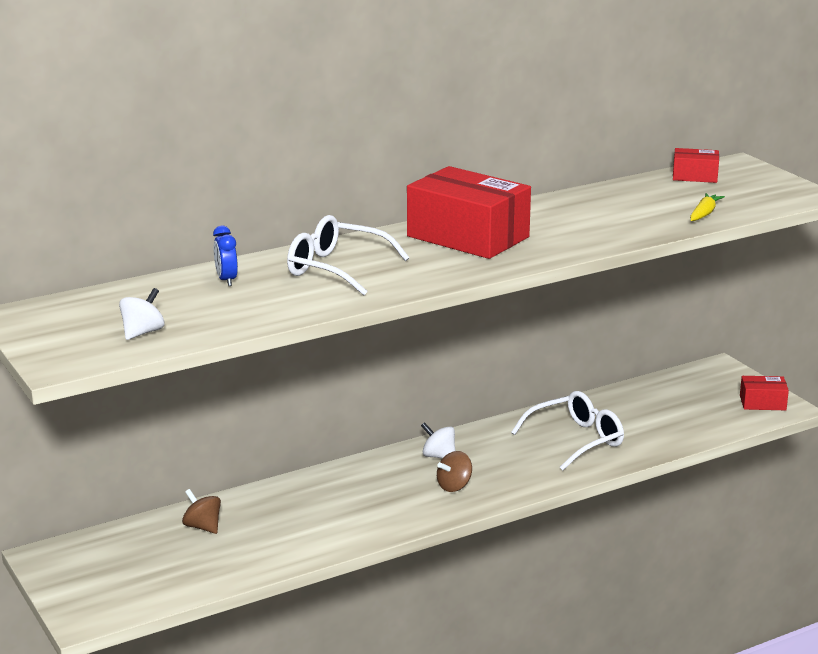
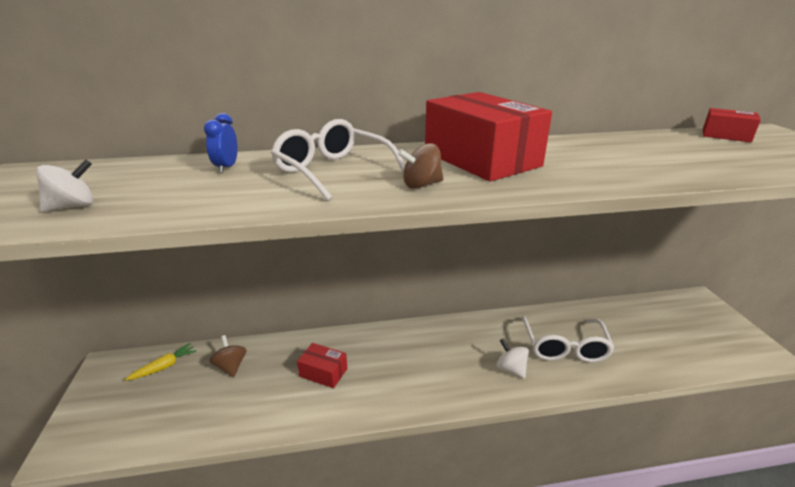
camera: 20 degrees right, 5 degrees up
white spinning top [421,422,455,459] -> white spinning top moved to [496,338,529,379]
brown spinning top [437,451,472,492] -> brown spinning top moved to [398,143,444,189]
white glasses [511,391,624,470] -> white glasses turned 105 degrees clockwise [521,316,615,362]
yellow carrot [690,193,725,221] -> yellow carrot moved to [125,343,197,380]
red box [740,376,789,410] -> red box moved to [297,343,347,388]

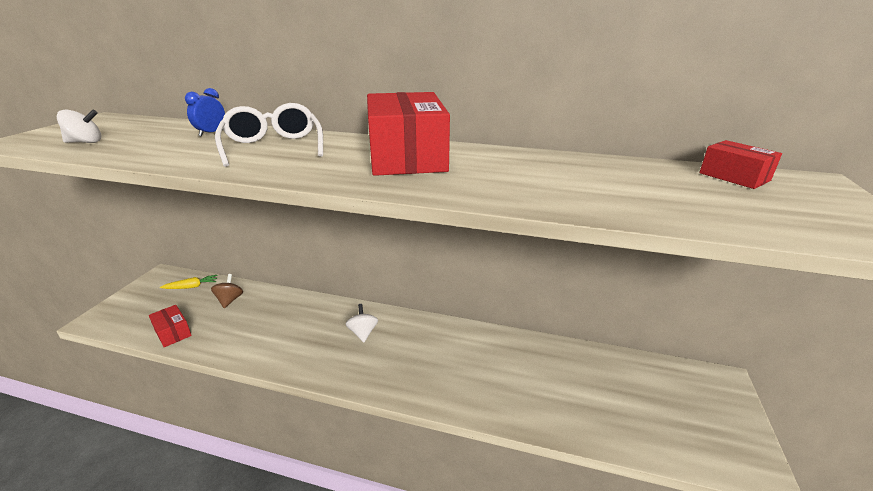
camera: 25 degrees right, 0 degrees up
red box [297,343,347,388] -> red box moved to [149,305,192,347]
brown spinning top [398,143,444,189] -> none
white spinning top [496,338,529,379] -> white spinning top moved to [346,304,378,343]
white glasses [521,316,615,362] -> none

